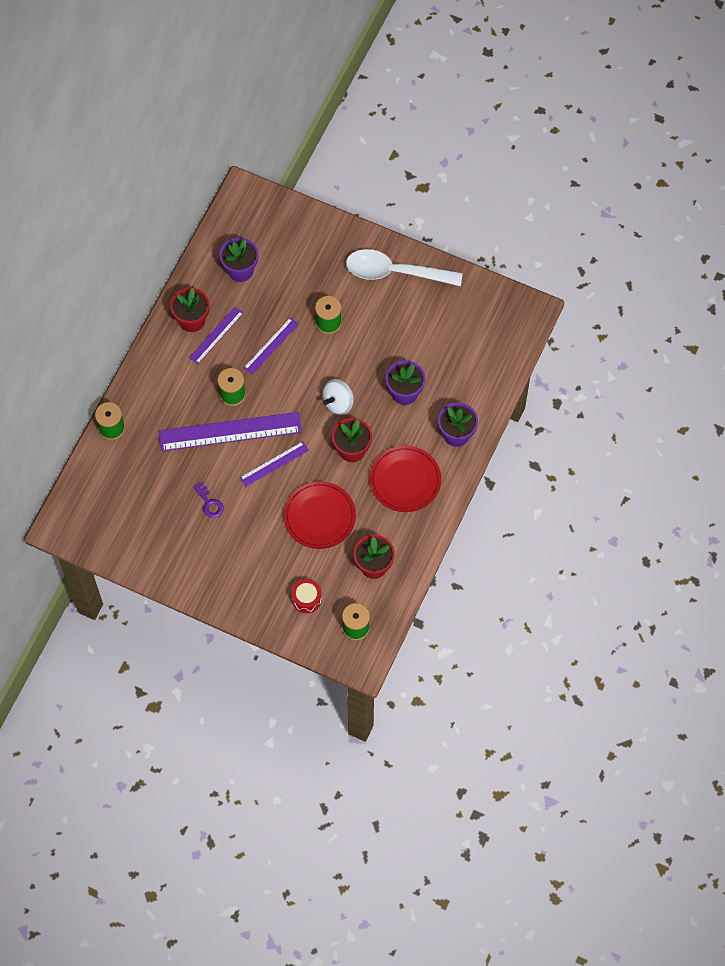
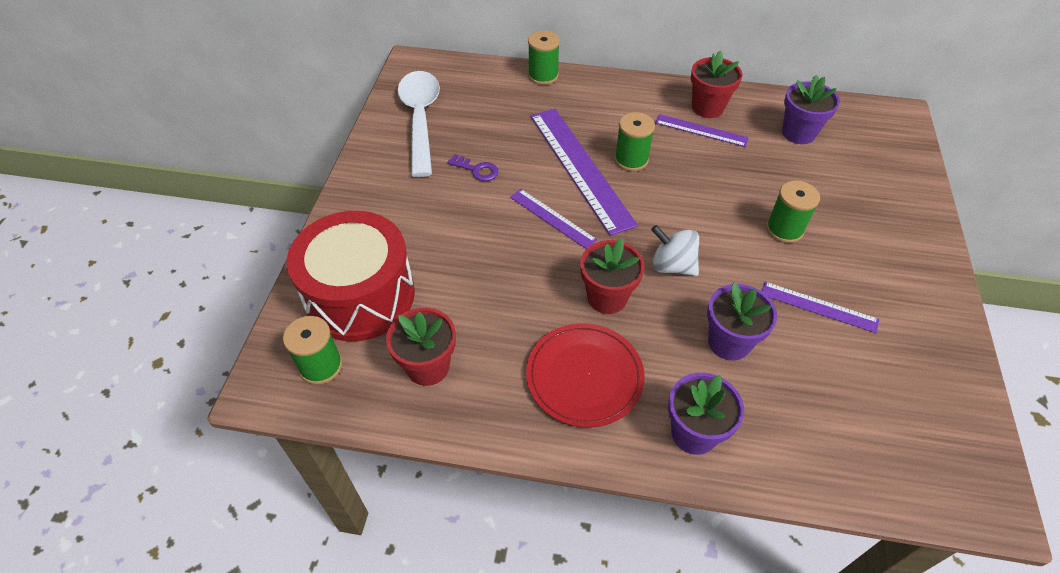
camera: 75 degrees right, 15 degrees down
purple key [193,482,224,518] -> purple key turned 105 degrees counterclockwise [448,154,499,181]
purple ruler [244,317,299,375] -> purple ruler moved to [762,282,879,333]
red plate [284,481,356,549] -> none
red drum [291,579,322,613] -> red drum [287,211,415,341], size x2.46
white spoon [346,249,463,286] -> white spoon moved to [397,71,440,177]

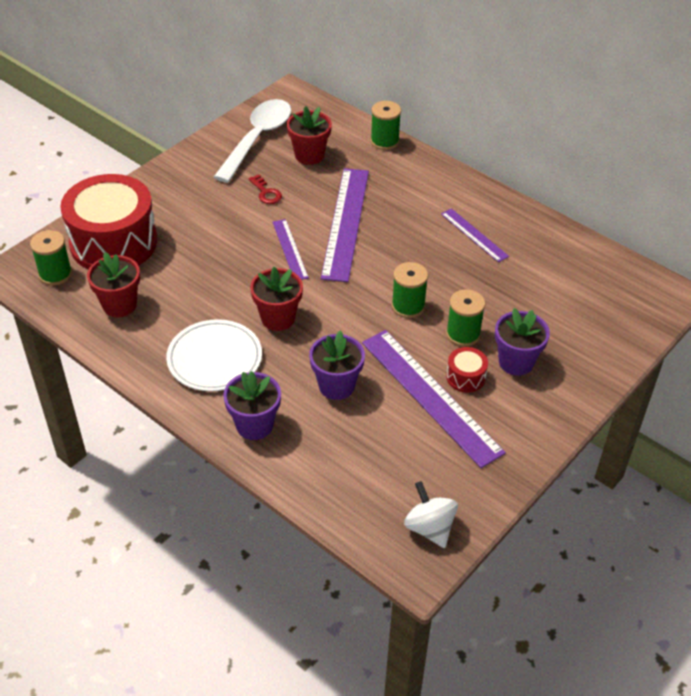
camera: 30 degrees right, 5 degrees down
purple key [448,154,499,181] -> red key [248,174,282,204]
red plate [526,323,645,427] -> white plate [166,319,262,391]
green spool [614,112,655,171] -> green spool moved to [392,262,428,318]
white spinning top [651,225,699,276] -> white spinning top moved to [404,481,458,548]
red flower pot [691,50,742,118] -> red flower pot moved to [287,106,332,165]
purple ruler [762,282,879,333] -> purple ruler [362,330,506,468], size x1.92
purple flower pot [782,75,840,144] -> purple flower pot moved to [495,308,550,375]
none -> red drum [446,347,488,393]

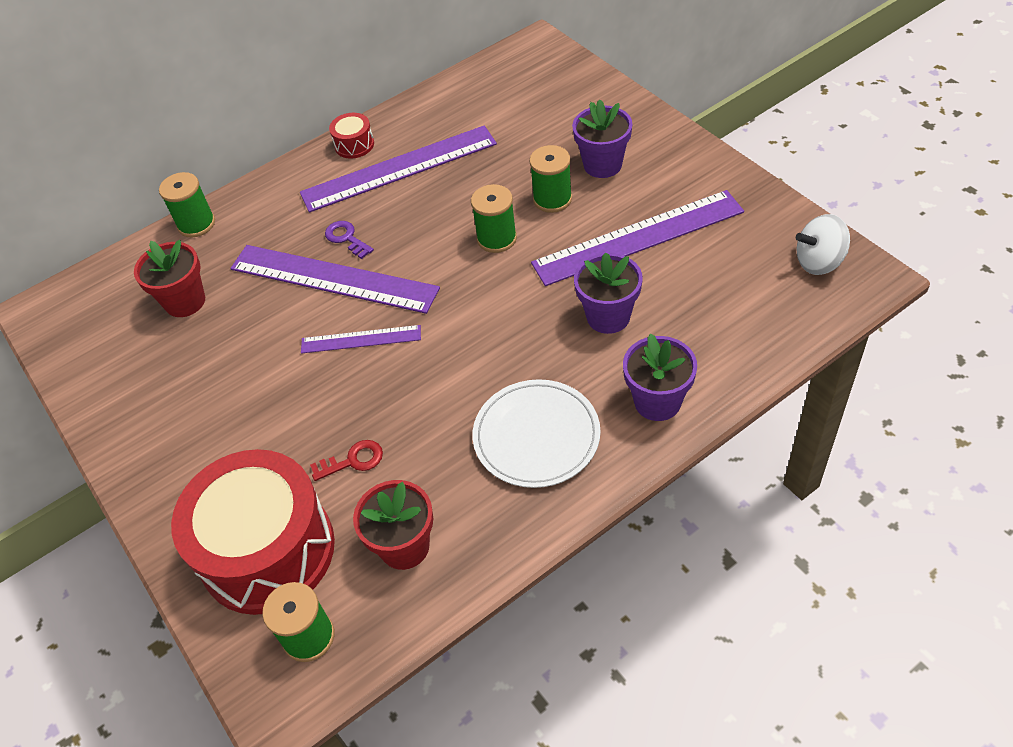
camera: 70 degrees left, 5 degrees up
white spoon [214,99,291,183] -> none
red key [248,174,282,204] -> red key moved to [310,440,383,481]
red flower pot [250,267,303,331] -> none
purple ruler [441,208,509,262] -> purple ruler [300,126,497,213], size x1.92
red drum [446,347,488,393] -> red drum moved to [329,113,374,159]
none -> purple key [325,221,374,259]

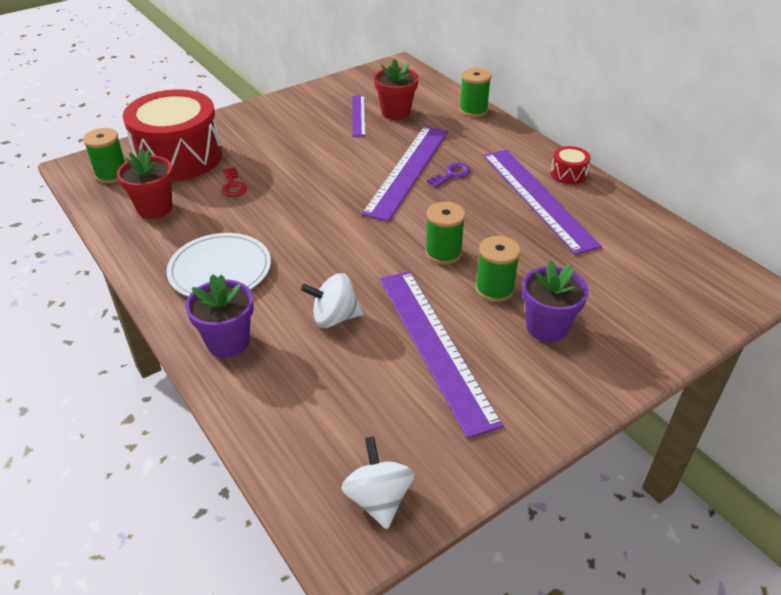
camera: 85 degrees right, 10 degrees down
purple ruler [301,325,421,354] -> purple ruler moved to [352,95,366,137]
purple flower pot [574,253,643,334] -> white spinning top [301,273,363,328]

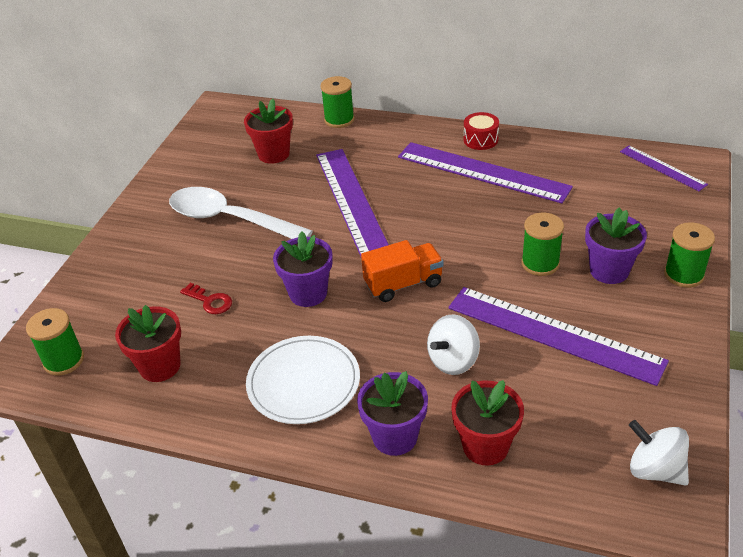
camera: 35 degrees left, 0 degrees up
red drum [123,89,222,181] -> none
purple ruler [352,95,366,137] -> purple ruler moved to [620,145,708,191]
green spool [425,202,465,265] -> green spool moved to [664,222,715,288]
purple key [427,163,471,187] -> none
none -> white spoon [169,187,313,239]
none -> purple flower pot [273,231,333,307]
none -> orange truck [361,240,443,302]
none -> red flower pot [451,380,524,466]

